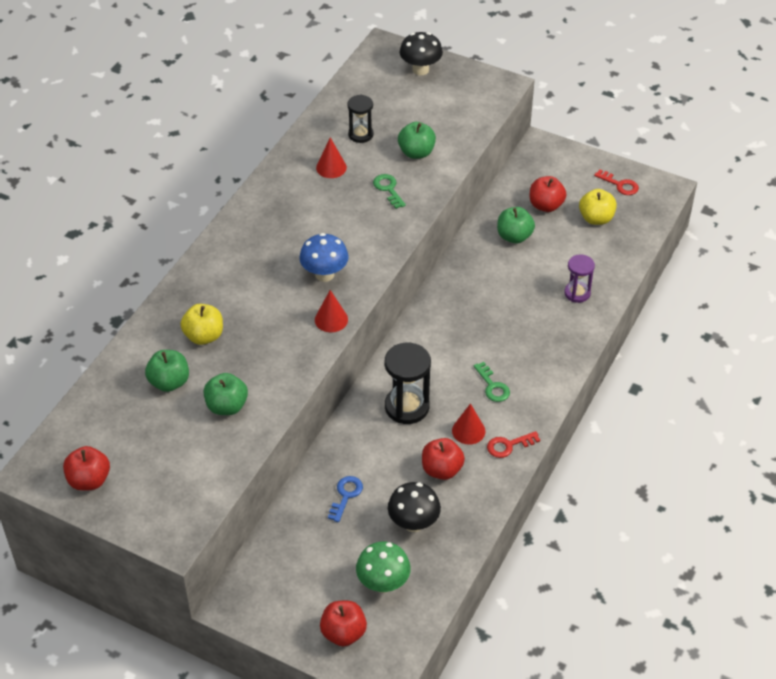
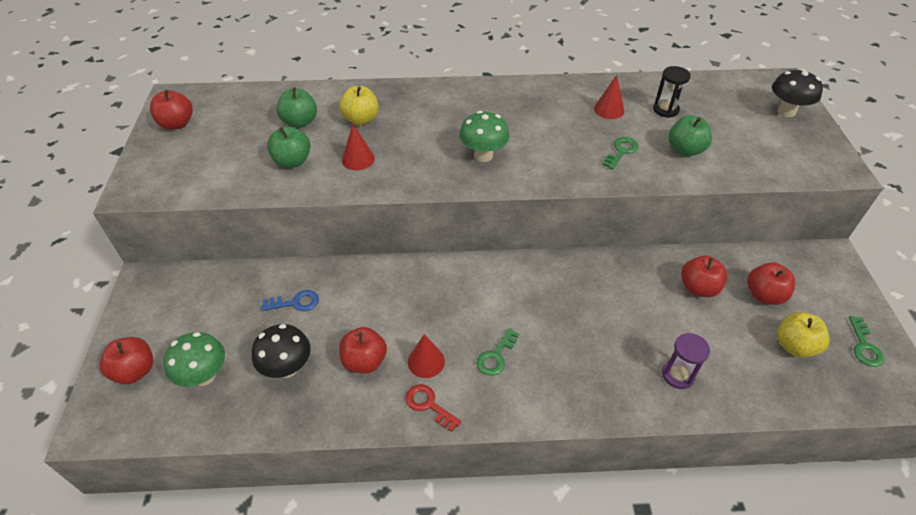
camera: 60 degrees right, 0 degrees up
blue mushroom [299,233,349,282] -> green mushroom [459,111,510,162]
red cone [315,290,348,332] -> red cone moved to [342,124,375,170]
black hourglass [385,343,431,424] -> none
green apple [497,207,535,243] -> red apple [681,256,727,297]
red key [594,169,639,195] -> green key [849,316,884,367]

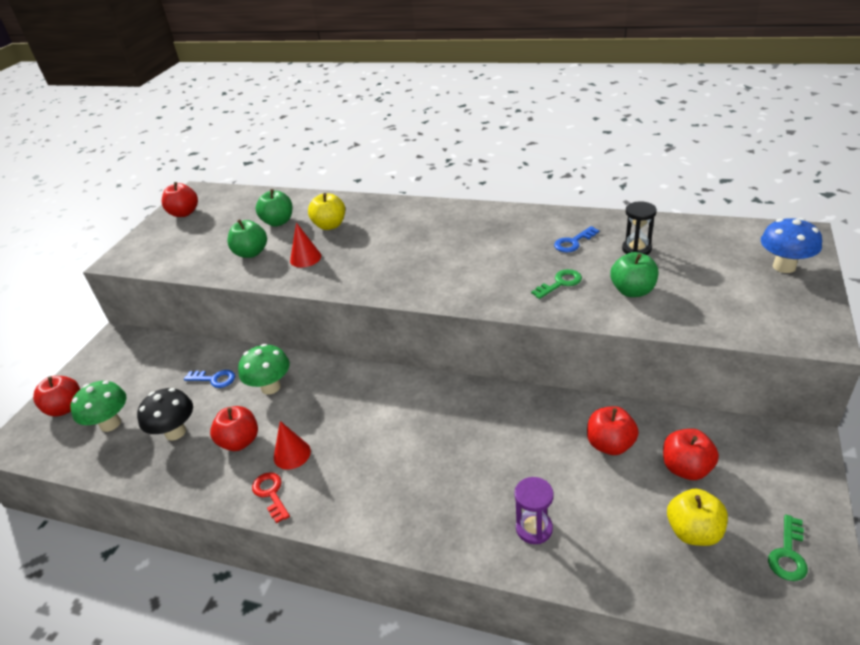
camera: 25 degrees right, 10 degrees down
green mushroom [459,111,510,162] -> green mushroom moved to [238,344,290,395]
green key [476,328,519,376] -> none
red cone [594,75,625,119] -> blue key [554,226,599,252]
black mushroom [772,69,823,117] -> blue mushroom [761,218,822,273]

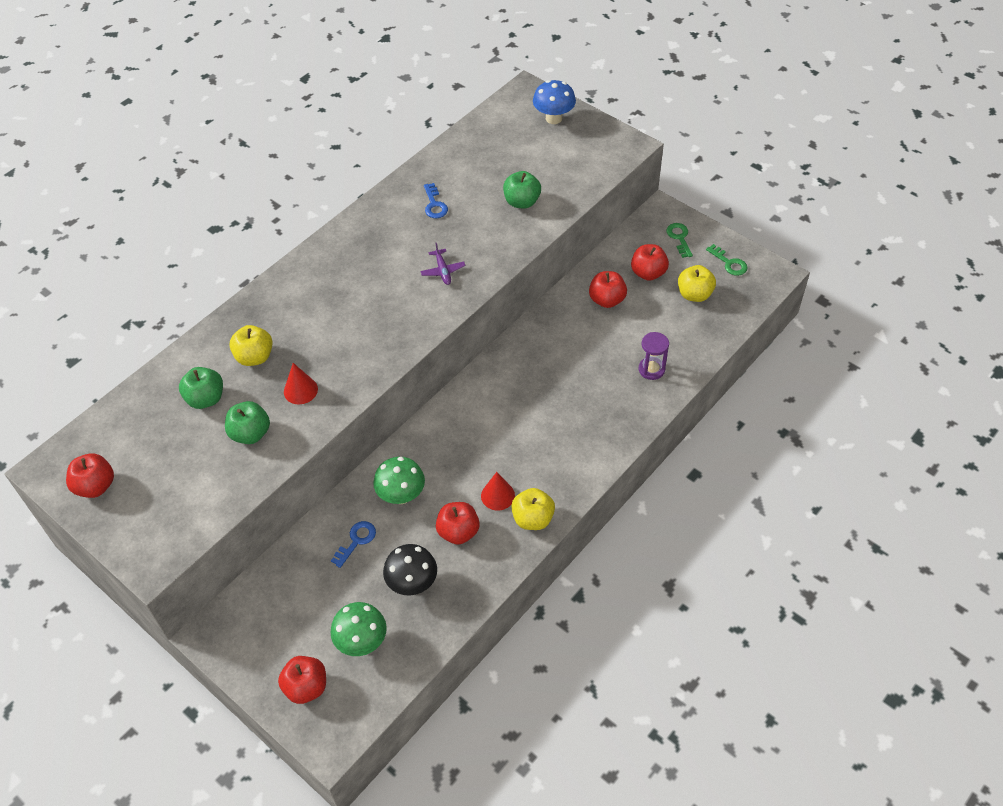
camera: 70 degrees left, 15 degrees up
red key [252,472,290,523] -> yellow apple [511,488,555,530]
green key [531,269,582,299] -> green key moved to [666,223,693,258]
black hourglass [622,201,657,255] -> none
none -> purple plane [420,243,466,285]

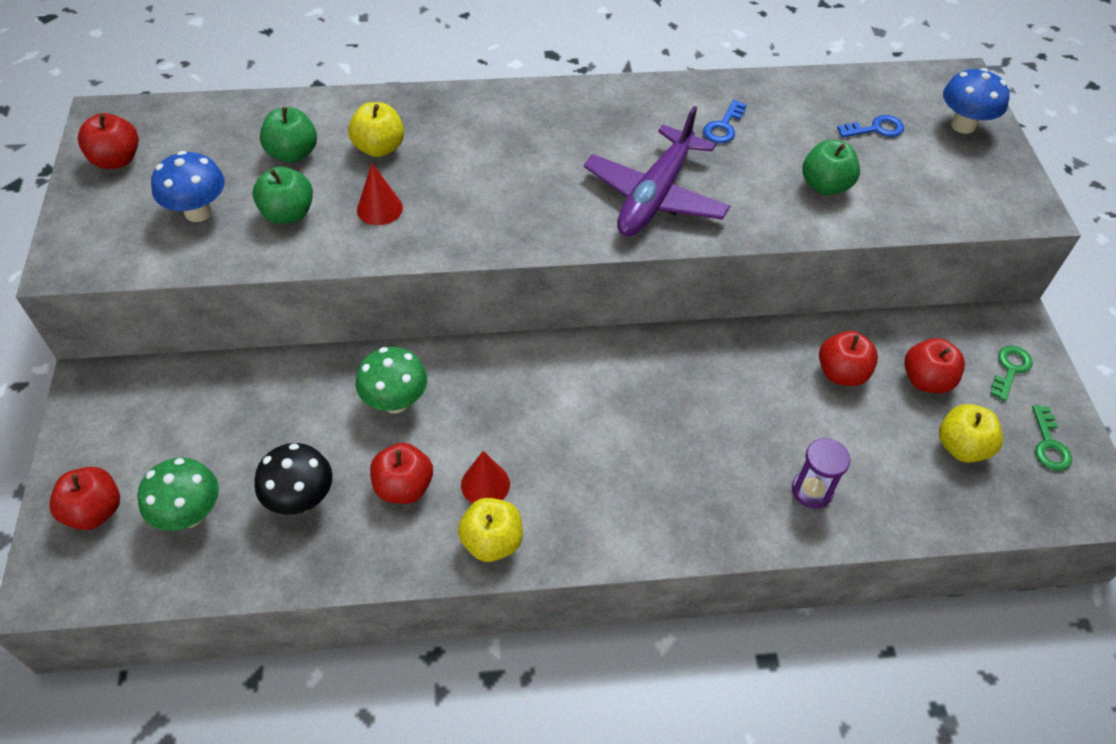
camera: 40 degrees right, 0 degrees up
blue key [331,521,376,568] -> blue key moved to [837,115,904,138]
purple plane [420,243,466,285] -> purple plane [584,106,730,236], size x2.38
none -> blue mushroom [151,151,225,222]

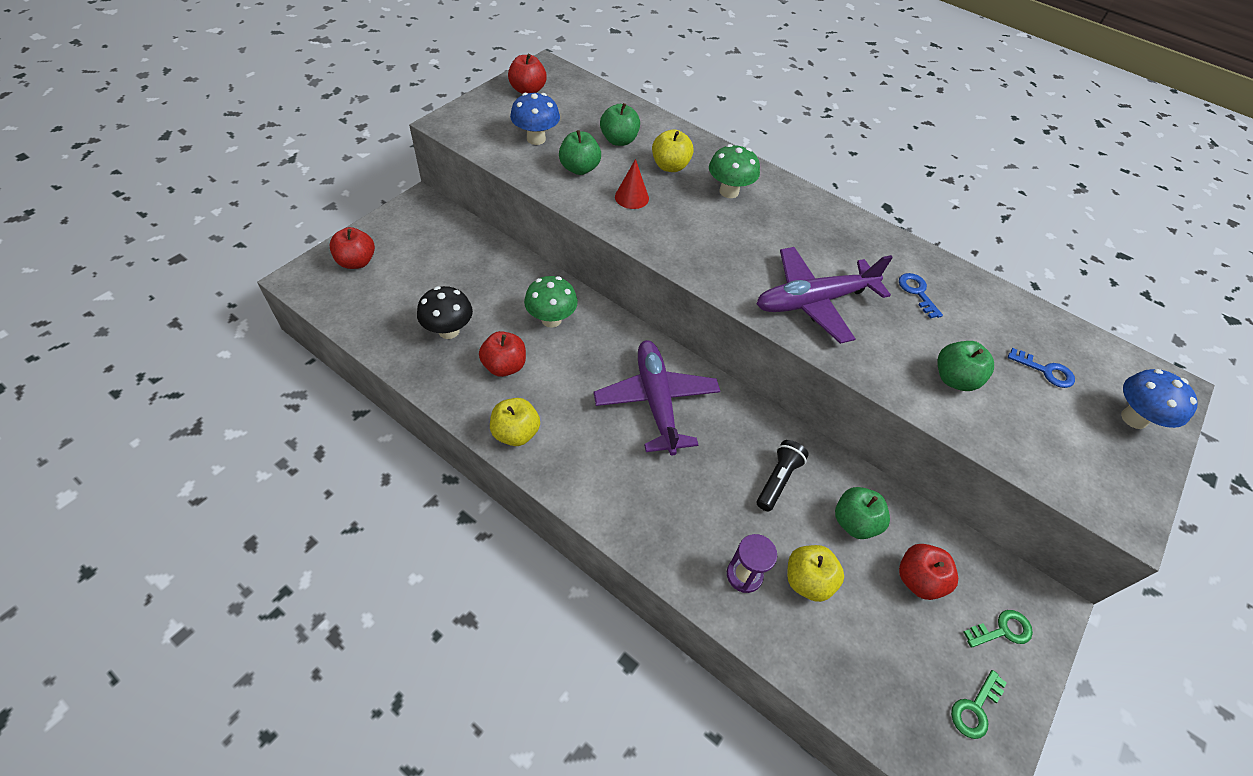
camera: 40 degrees right, 0 degrees up
green mushroom [138,457,219,531] -> green mushroom moved to [709,144,760,198]
red cone [461,451,510,503] -> none
blue key [703,100,747,143] -> blue key turned 90 degrees clockwise [899,273,943,319]
red apple [819,331,878,386] -> green apple [835,487,890,539]
yellow apple [939,404,1003,463] -> yellow apple moved to [787,545,844,602]
none -> purple plane [593,340,720,456]
none -> black flashlight [757,440,809,511]

